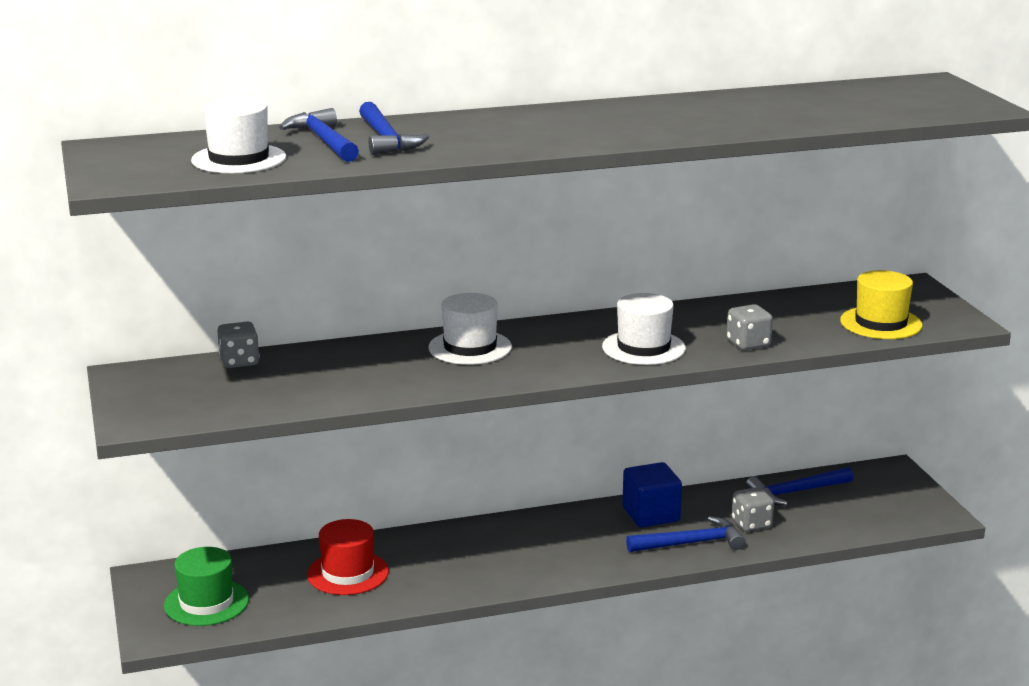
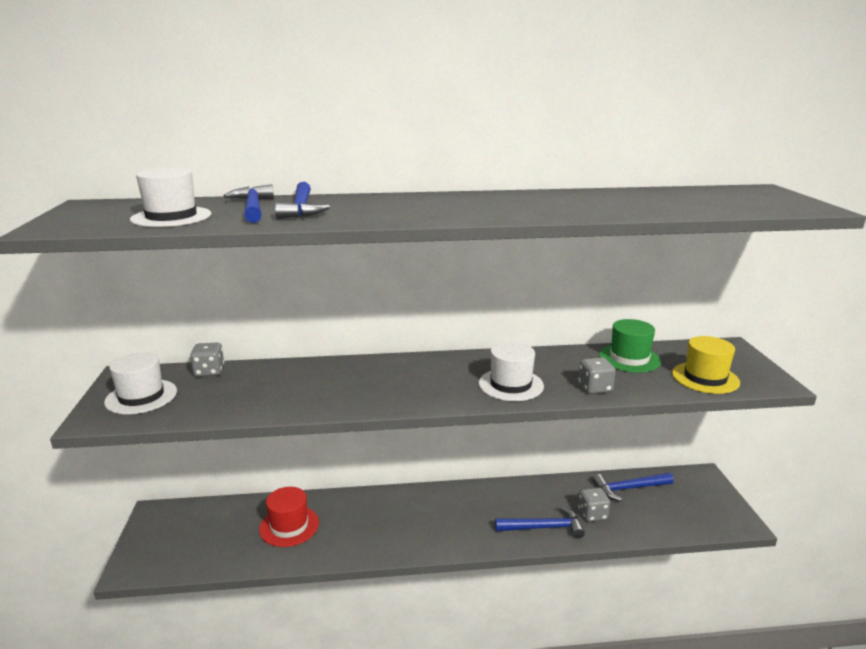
camera: 10 degrees right, 0 degrees up
green hat [164,547,249,626] -> green hat moved to [599,319,661,373]
white hat [428,293,512,365] -> white hat moved to [104,352,177,414]
blue cube [622,462,682,527] -> none

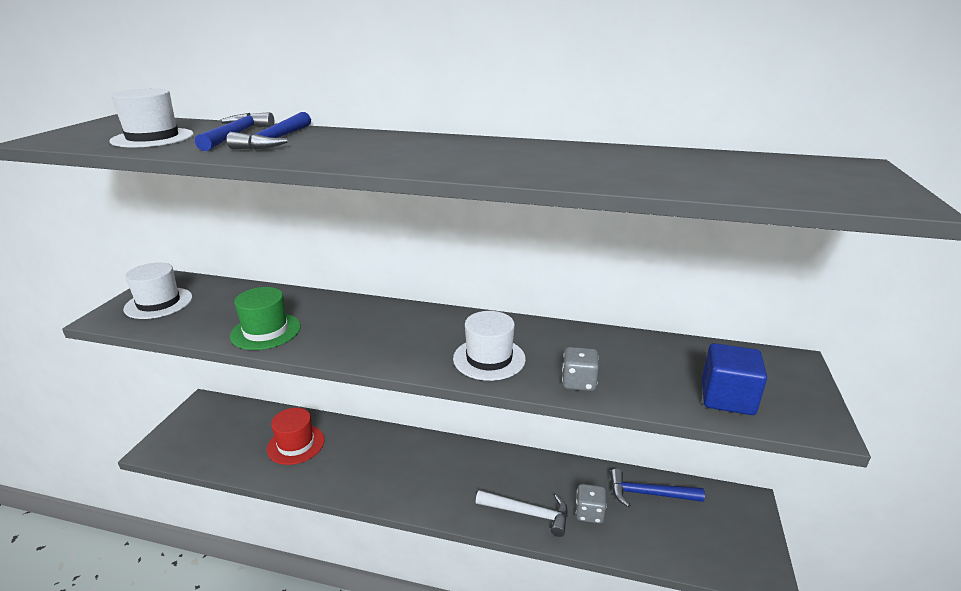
camera: 20 degrees right, 5 degrees up
grey dice [190,343,224,377] -> none
blue hammer [495,506,585,539] -> white hammer [476,490,568,537]
green hat [599,319,661,373] -> green hat moved to [230,287,301,350]
yellow hat [672,336,740,394] -> blue cube [702,343,767,415]

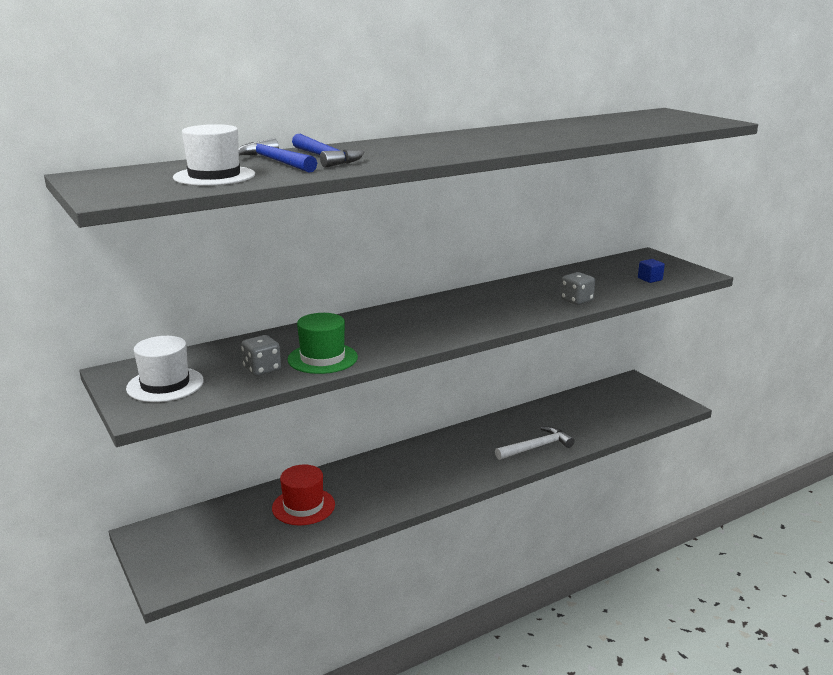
camera: 45 degrees left, 5 degrees down
white hat [453,311,526,381] -> none
grey dice [576,484,607,524] -> grey dice moved to [241,335,281,376]
blue hammer [610,469,705,507] -> none
blue cube [702,343,767,415] -> blue cube [638,259,665,283], size x0.54

